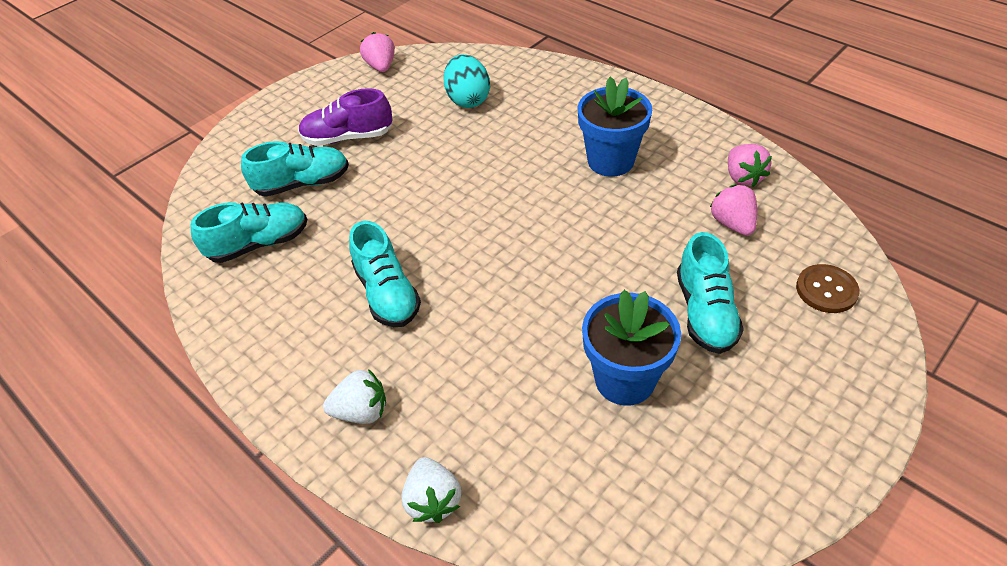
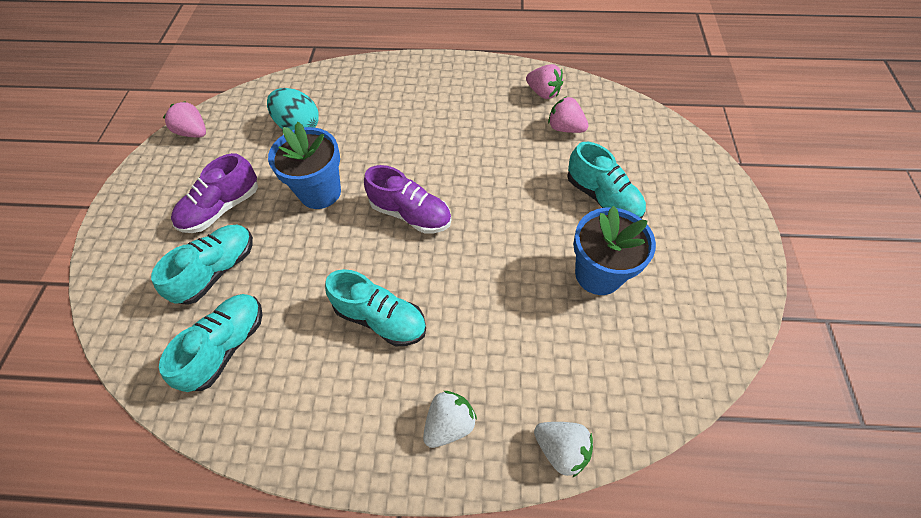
camera: 40 degrees left, 10 degrees up
blue flower pot [578,77,652,177] -> blue flower pot moved to [268,122,341,209]
brown button [796,264,859,313] -> none
none -> purple shoe [364,165,451,234]

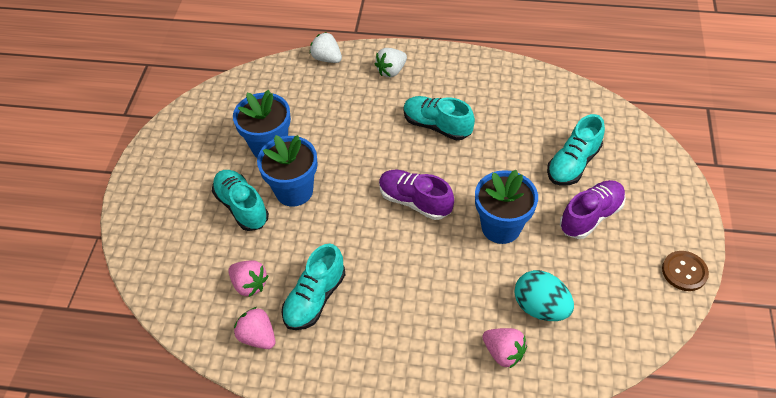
camera: 175 degrees left, 5 degrees down
turquoise shoe [159,294,262,392] -> turquoise shoe moved to [281,243,345,330]
pink strawberry [163,101,206,137] -> pink strawberry moved to [482,328,527,369]
none -> blue flower pot [257,135,317,207]
none -> brown button [662,251,709,291]

